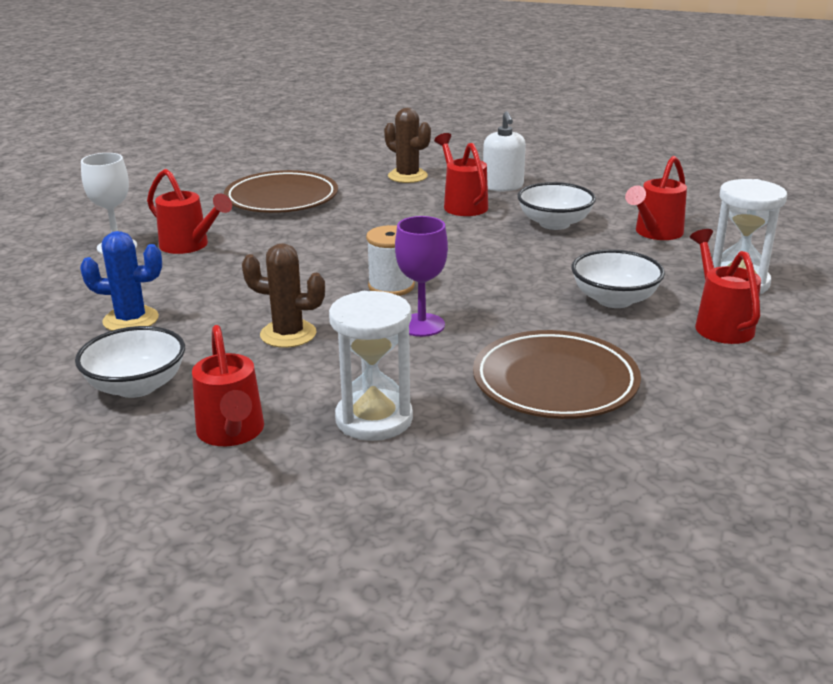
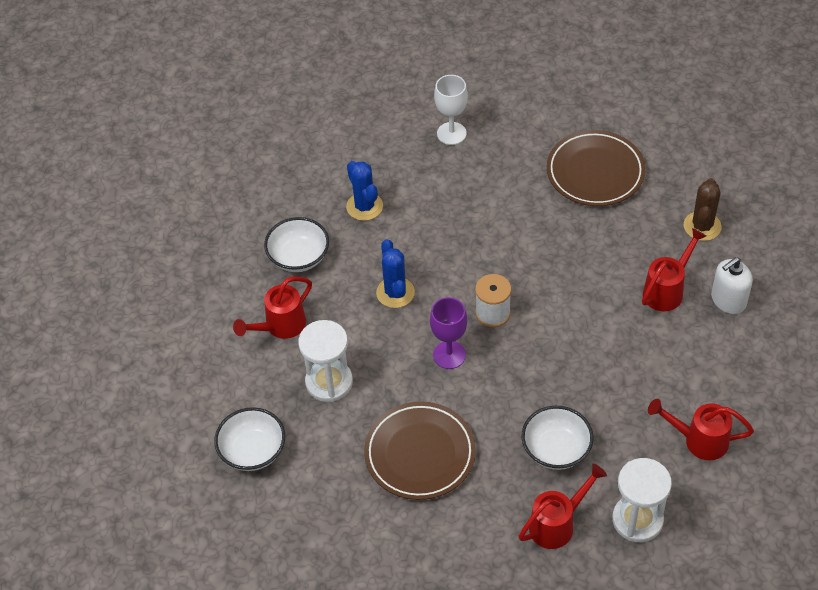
camera: 65 degrees right, 25 degrees up
red watering can [147,169,232,254] -> none
brown cactus [242,243,325,348] -> blue cactus [376,239,415,308]
white bowl [517,182,596,230] -> white bowl moved to [214,407,285,471]

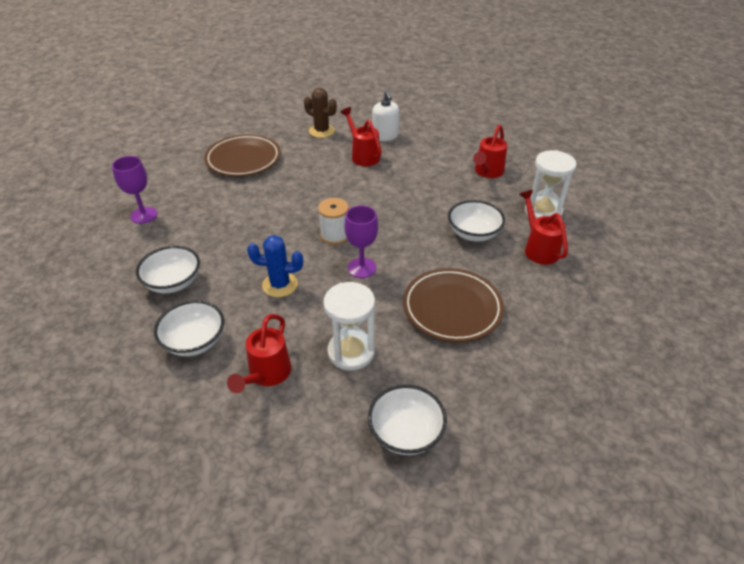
camera: 75 degrees left, 10 degrees down
red watering can [233,277,312,339] -> red watering can turned 45 degrees clockwise [227,314,291,393]
blue cactus [346,161,383,221] -> white bowl [136,246,200,294]
white goblet [434,75,468,145] -> purple goblet [112,156,158,224]

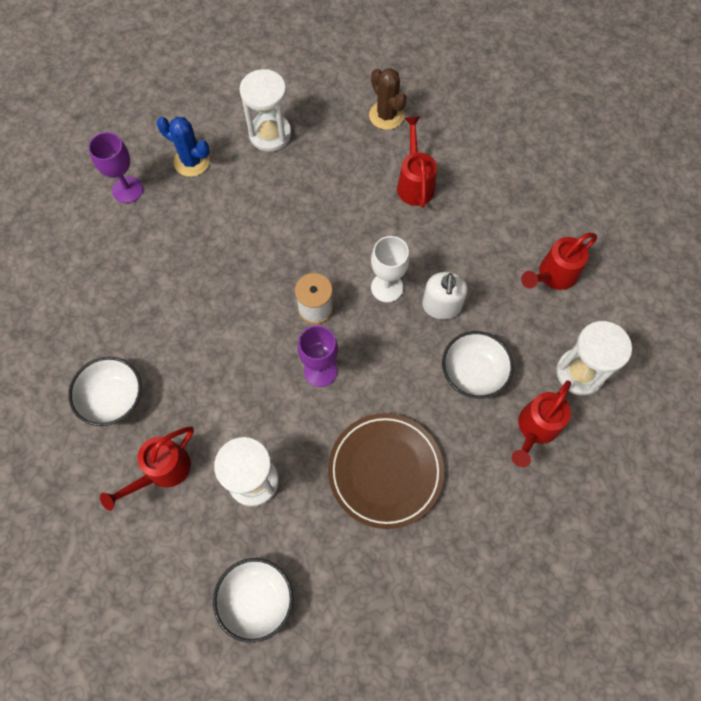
camera: 25 degrees right, 25 degrees up
white bowl [136,246,200,294] -> none
brown plate [204,134,281,176] -> white hourglass [239,69,291,152]
blue cactus [247,235,303,297] -> blue cactus moved to [157,117,210,177]
white soap dispenser [372,91,399,141] -> white soap dispenser moved to [422,272,468,319]
red watering can [519,190,568,265] -> red watering can turned 150 degrees counterclockwise [512,380,571,467]
none -> white goblet [371,236,410,302]

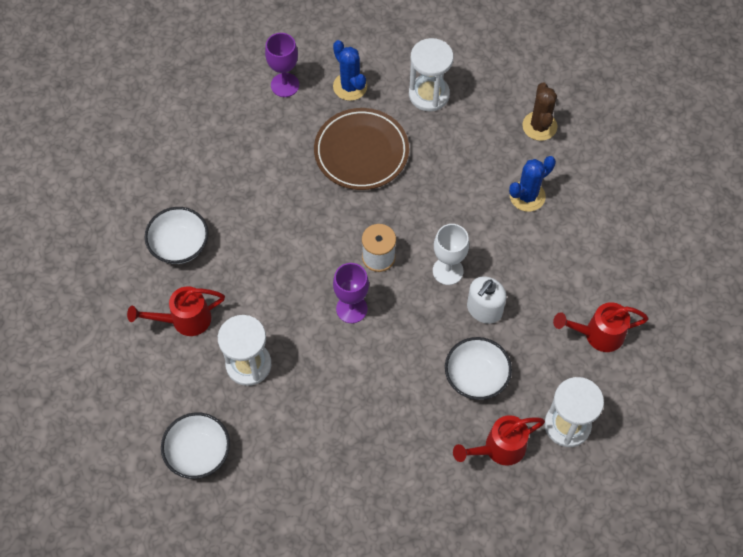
camera: 30 degrees right, 5 degrees down
brown plate [328,413,444,529] -> brown plate moved to [314,108,409,190]
red watering can [397,116,437,208] -> blue cactus [509,156,556,212]

